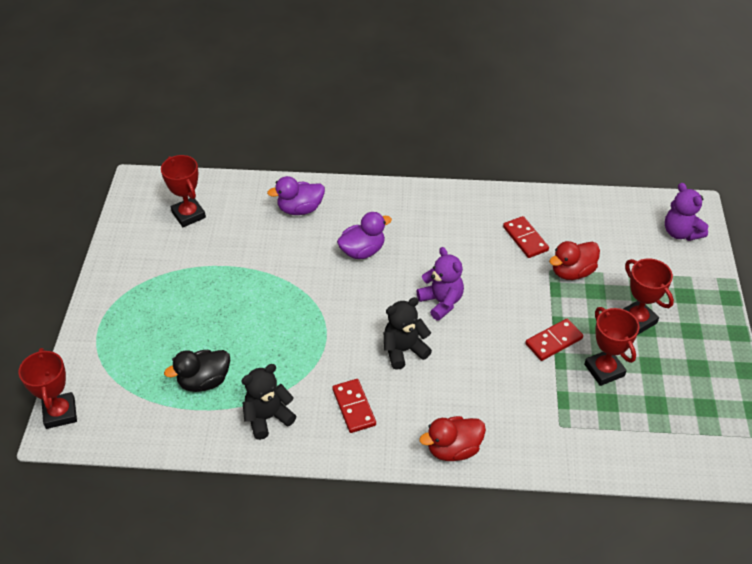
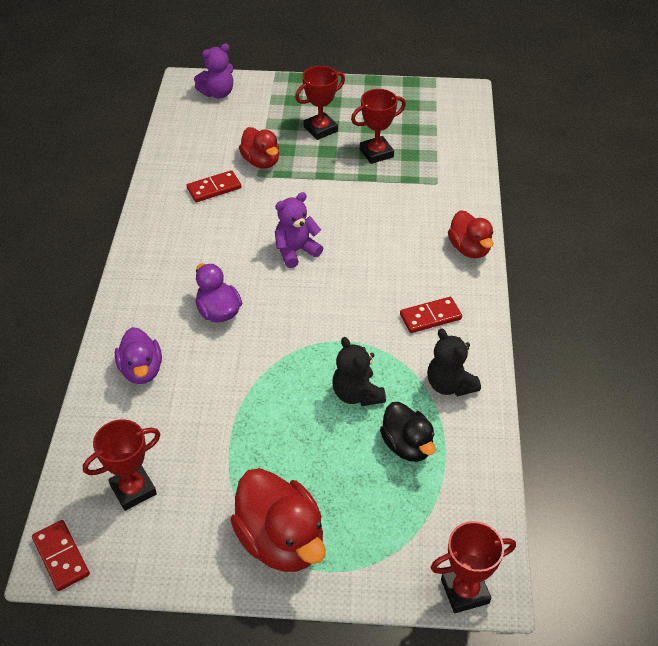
camera: 90 degrees left, 0 degrees up
black teddy bear [384,297,432,370] -> black teddy bear moved to [333,337,386,406]
red domino [525,319,583,361] -> red domino moved to [32,520,90,591]
none -> red duck [230,468,326,572]

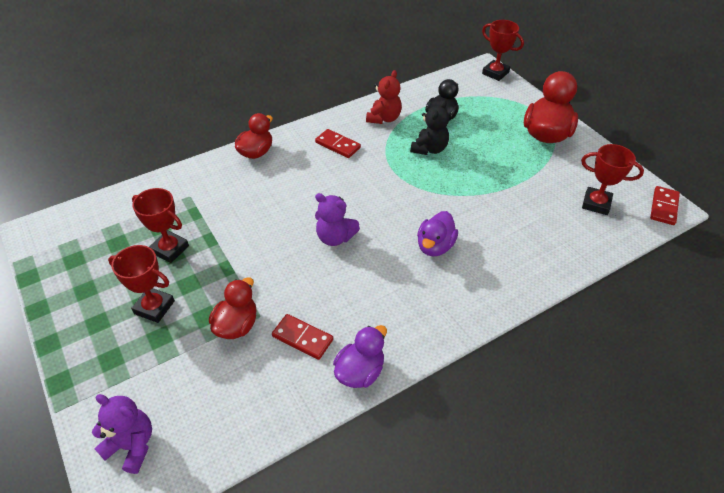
camera: 125 degrees left, 0 degrees up
purple duck [115,327,162,384] -> purple duck moved to [333,325,387,388]
black teddy bear [427,328,481,396] -> red teddy bear [366,70,402,124]

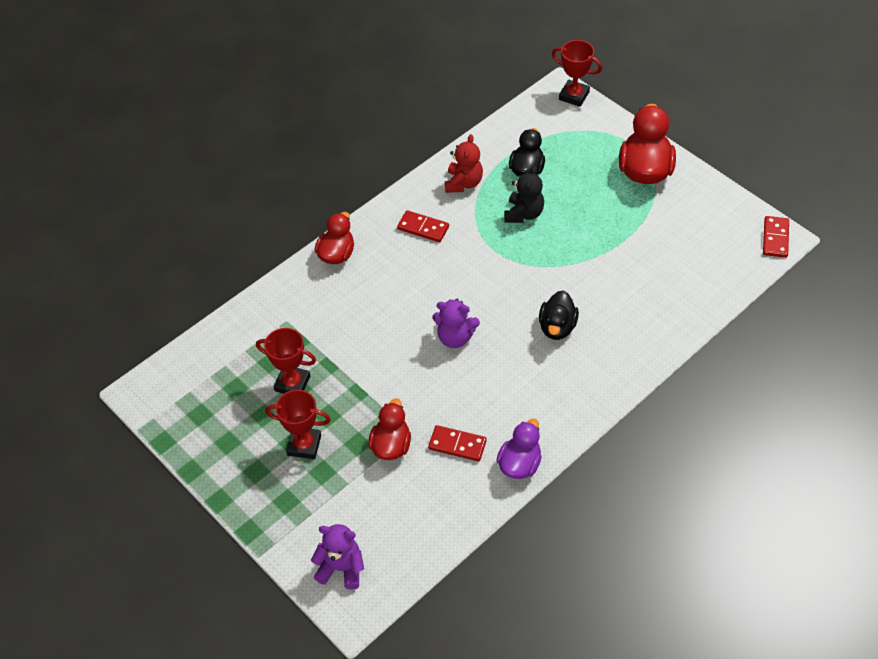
camera: 10 degrees left, 5 degrees up
purple duck [417,211,458,256] -> black duck [539,291,579,340]
red trophy [581,144,644,215] -> none

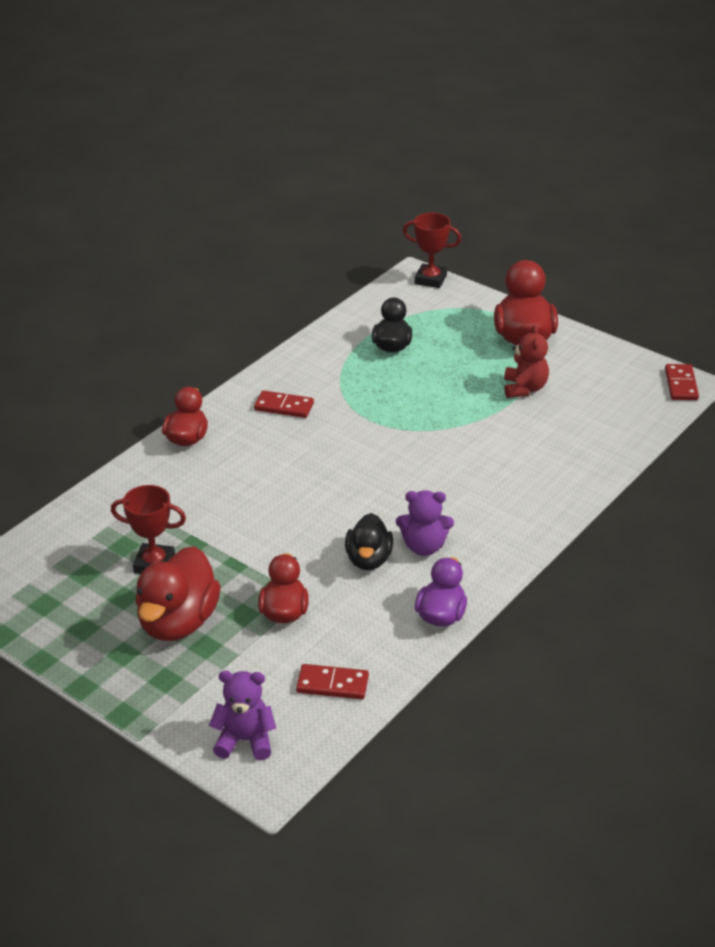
camera: 10 degrees left, 15 degrees down
red trophy [265,390,331,459] -> red duck [136,546,221,641]
red domino [428,425,487,461] -> red domino moved to [296,664,369,699]
purple teddy bear [433,299,480,348] -> purple teddy bear moved to [396,490,454,556]
red teddy bear [445,134,483,193] -> red teddy bear moved to [504,324,549,398]
black teddy bear [505,166,544,223] -> none
black duck [539,291,579,340] -> black duck moved to [345,513,393,570]

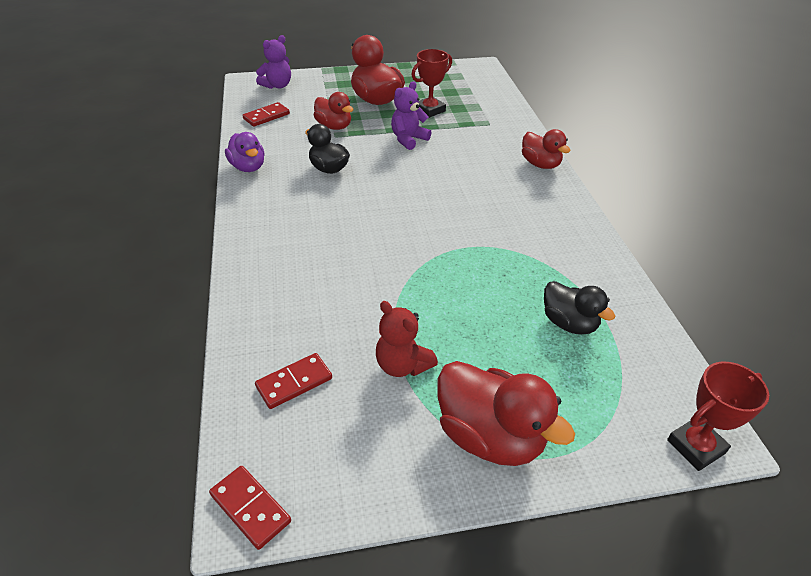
camera: 130 degrees right, 5 degrees up
red domino [254,390,314,418] -> red domino moved to [255,353,332,409]
purple teddy bear [396,490,454,556] -> purple teddy bear moved to [391,81,431,150]

